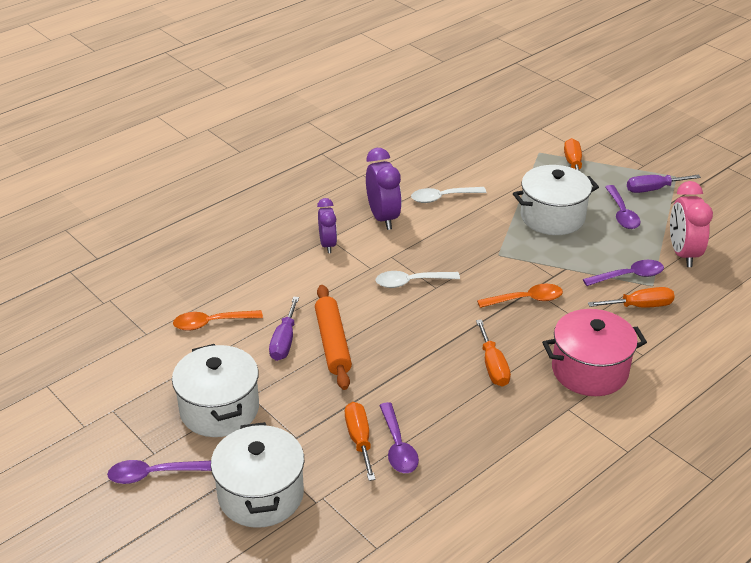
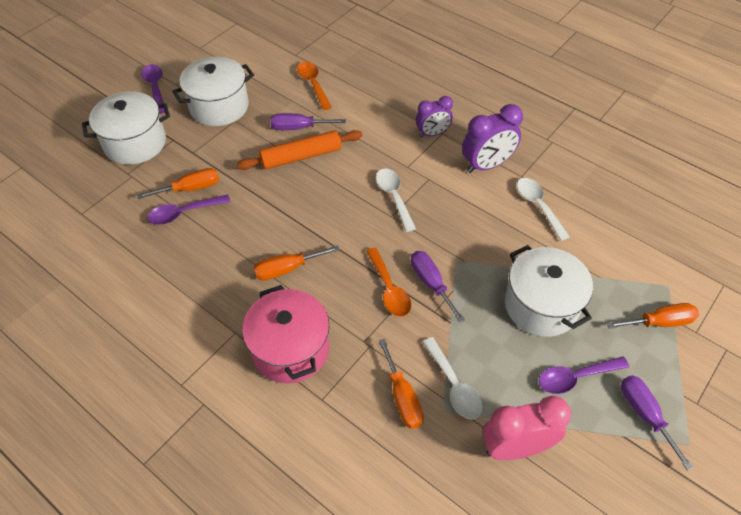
camera: 80 degrees right, 15 degrees up
purple spoon [583,260,664,286] -> white spoon [423,337,483,420]
none -> purple screwdriver [411,251,465,323]

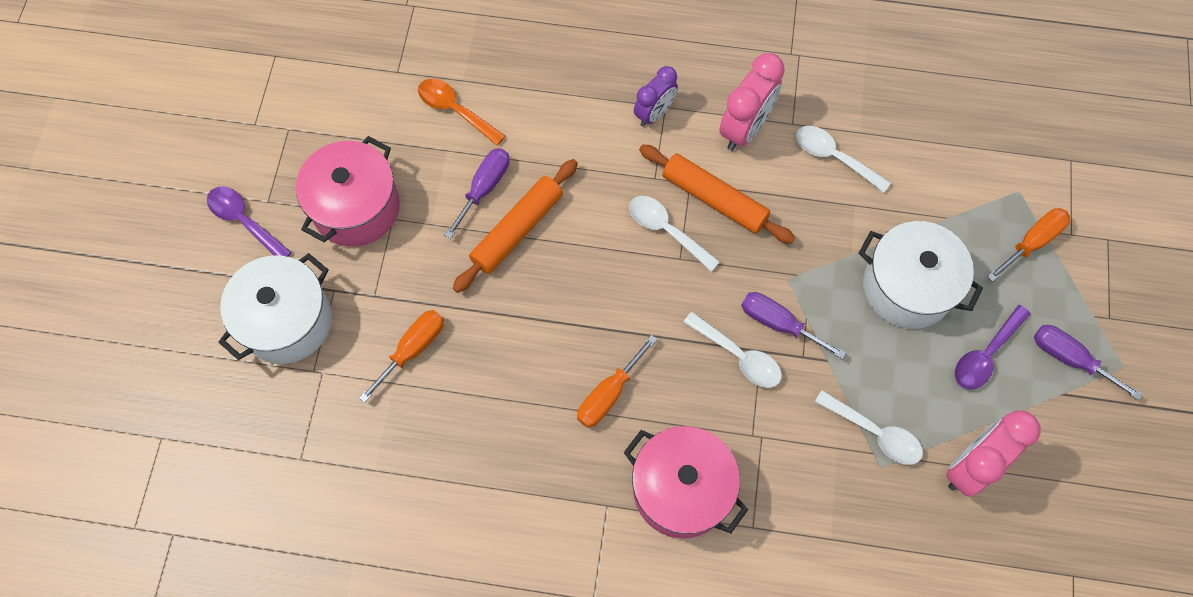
camera: 30 degrees left, 15 degrees up
purple spoon [147,194,230,225] -> none
white pot [172,57,254,126] -> pink pot [296,136,400,247]
purple screwdriver [270,113,346,130] -> purple screwdriver turned 150 degrees clockwise [444,148,509,239]
orange spoon [366,247,411,317] -> white spoon [683,312,782,388]
orange screwdriver [379,339,424,429] -> none
purple clock [462,104,523,173] -> pink clock [719,53,785,151]
none -> orange rolling pin [639,144,795,244]

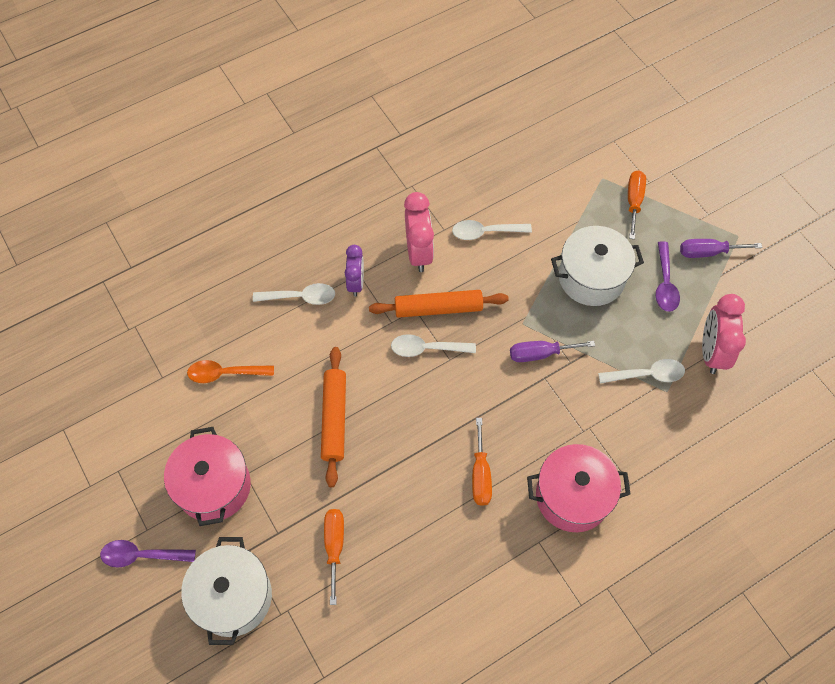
camera: 40 degrees left, 5 degrees down
purple screwdriver [444,148,509,239] -> none
white spoon [683,312,782,388] -> white spoon moved to [253,283,335,305]

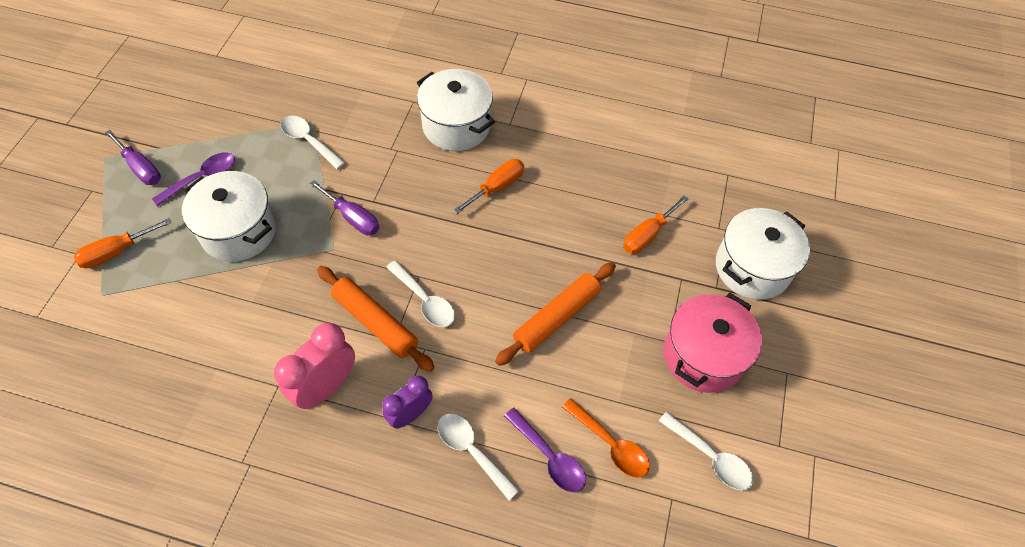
camera: 135 degrees left, 5 degrees down
purple spoon [100,540,196,568] -> purple spoon moved to [504,408,586,492]
white spoon [452,220,532,240] -> white spoon moved to [659,412,753,491]
pink pot [527,444,630,532] -> white pot [416,69,495,151]
pink clock [702,294,746,374] -> none

